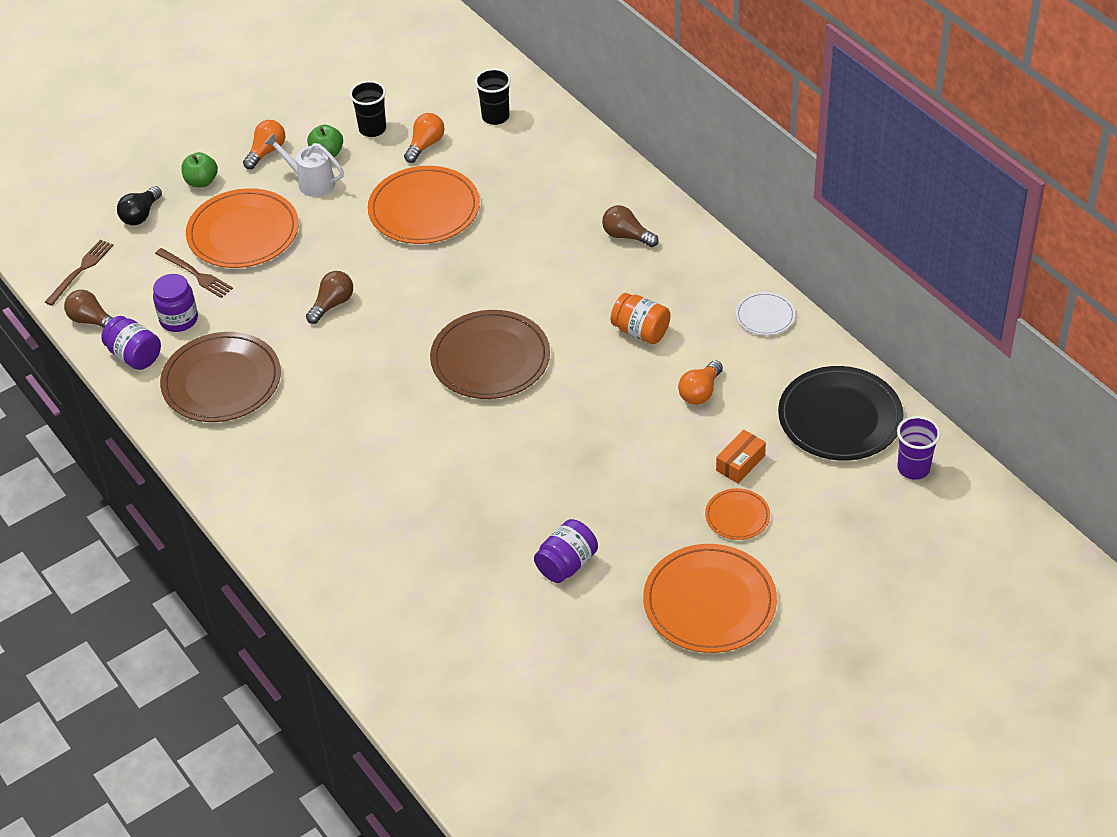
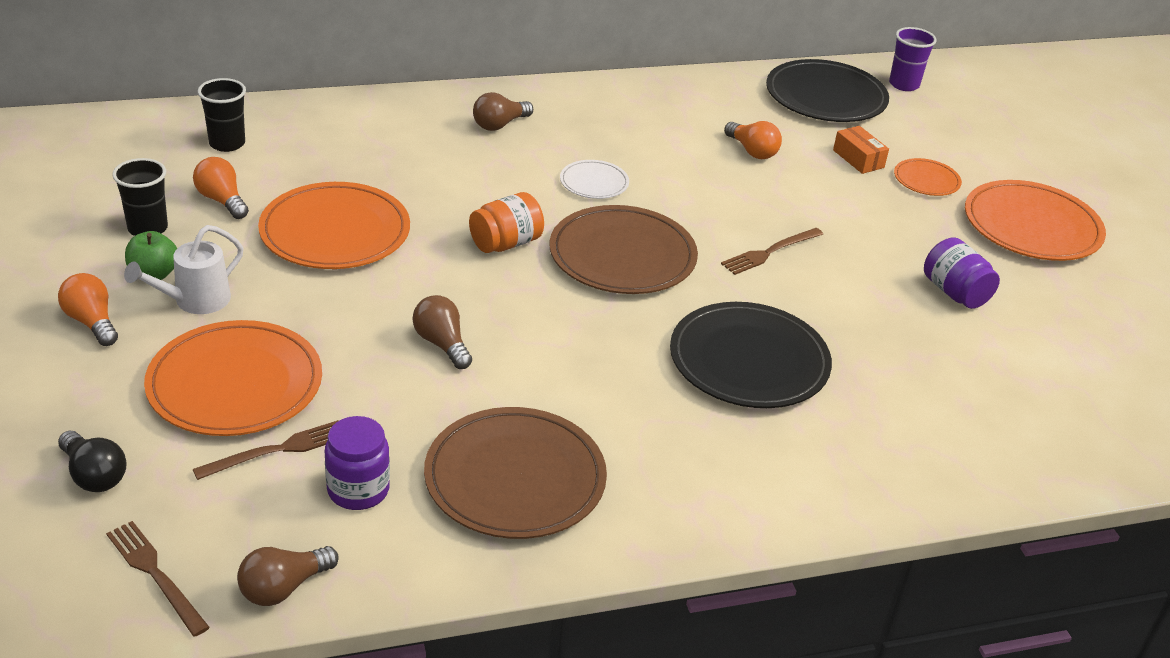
camera: 75 degrees left, 10 degrees down
purple jar [101,316,161,370] -> none
green apple [181,152,218,187] -> none
orange jar [611,293,671,344] -> orange jar moved to [469,192,544,253]
white plate [735,292,795,336] -> white plate moved to [560,160,629,199]
none -> black plate [670,302,832,408]
none -> brown fork [721,228,823,275]

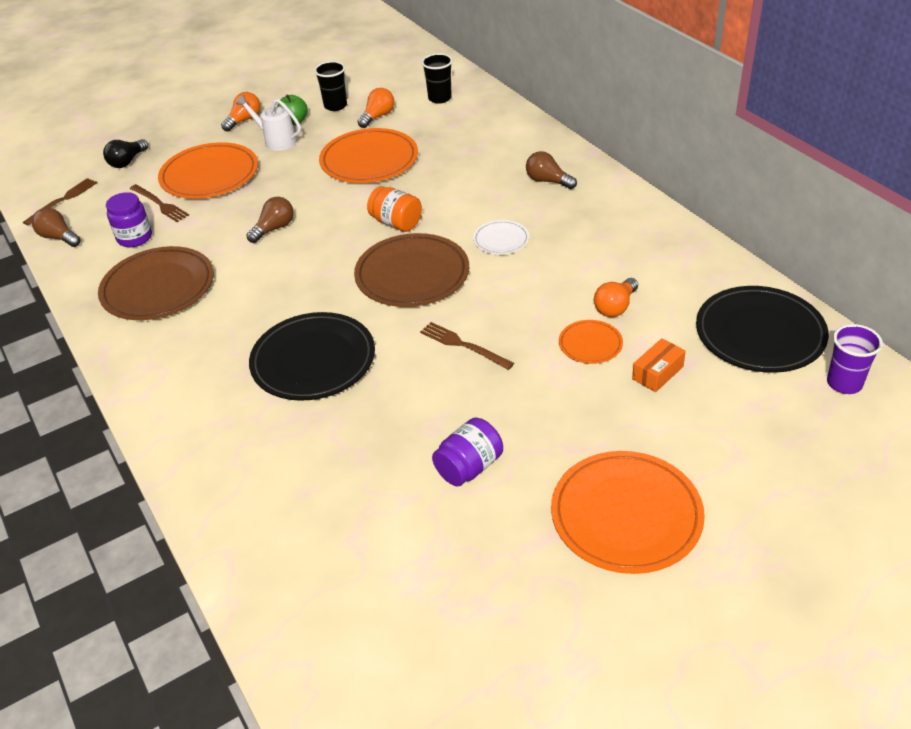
camera: 80 degrees right, 5 degrees up
orange plate [894,158,962,196] -> orange plate moved to [559,320,623,364]

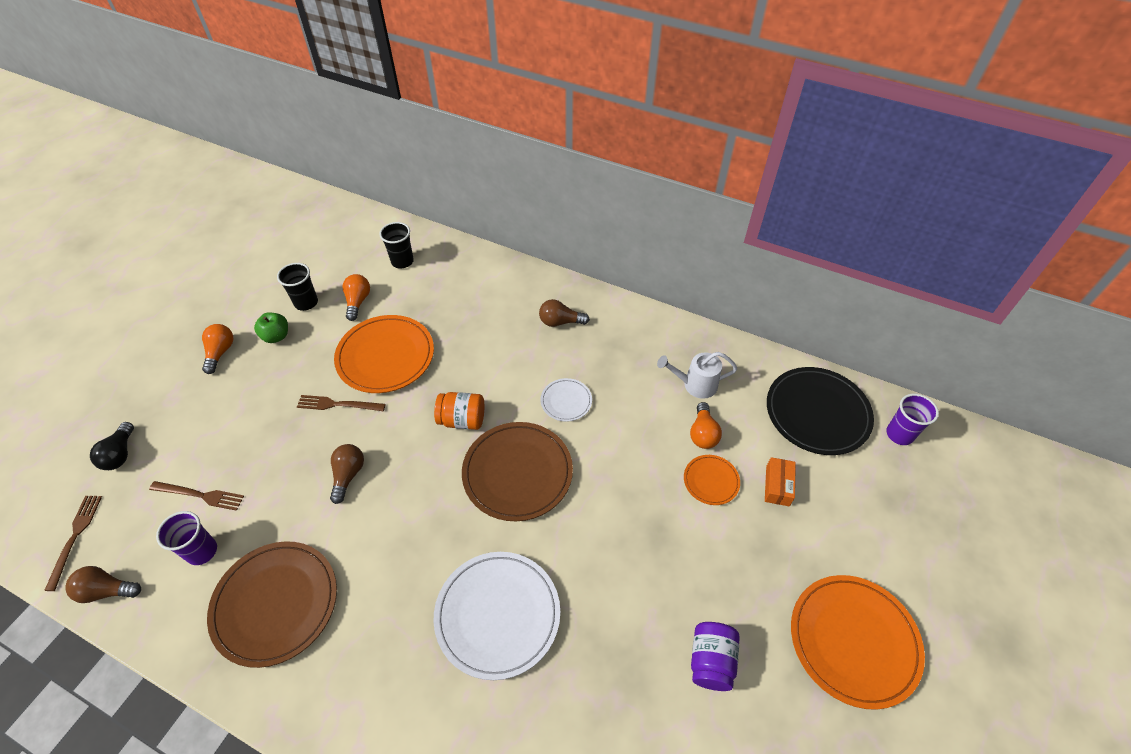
camera: 35 degrees left, 10 degrees up
purple jar [106,192,152,247] -> purple cup [156,511,217,565]
orange plate [158,142,258,199] -> none
white watering can [236,95,301,151] -> white watering can moved to [657,352,737,399]
black plate [249,312,375,401] -> white plate [434,552,560,680]
brown fork [420,322,514,370] -> brown fork moved to [297,395,386,411]

